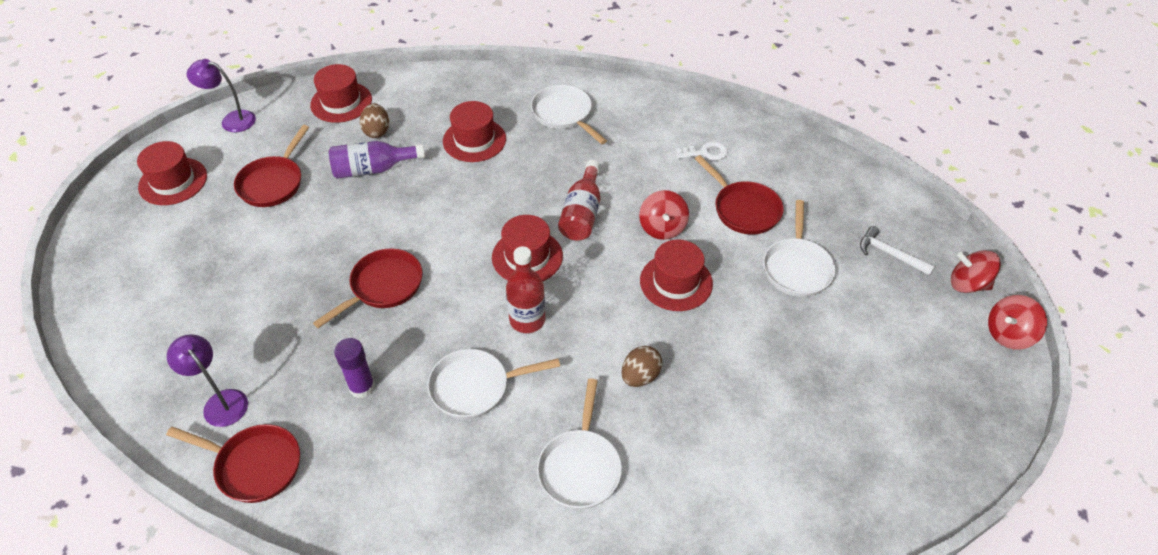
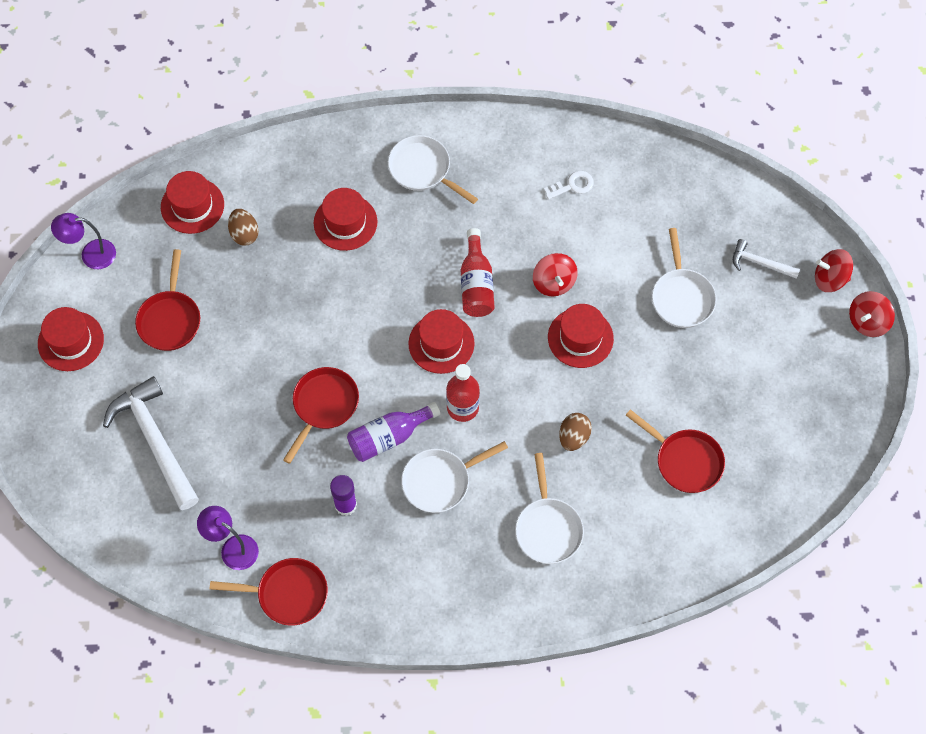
camera: 15 degrees left, 15 degrees up
purple bottle [329,141,425,179] -> purple bottle moved to [347,402,440,462]
red pan [695,155,784,234] -> red pan moved to [626,409,725,493]
none -> white hammer [103,376,199,510]

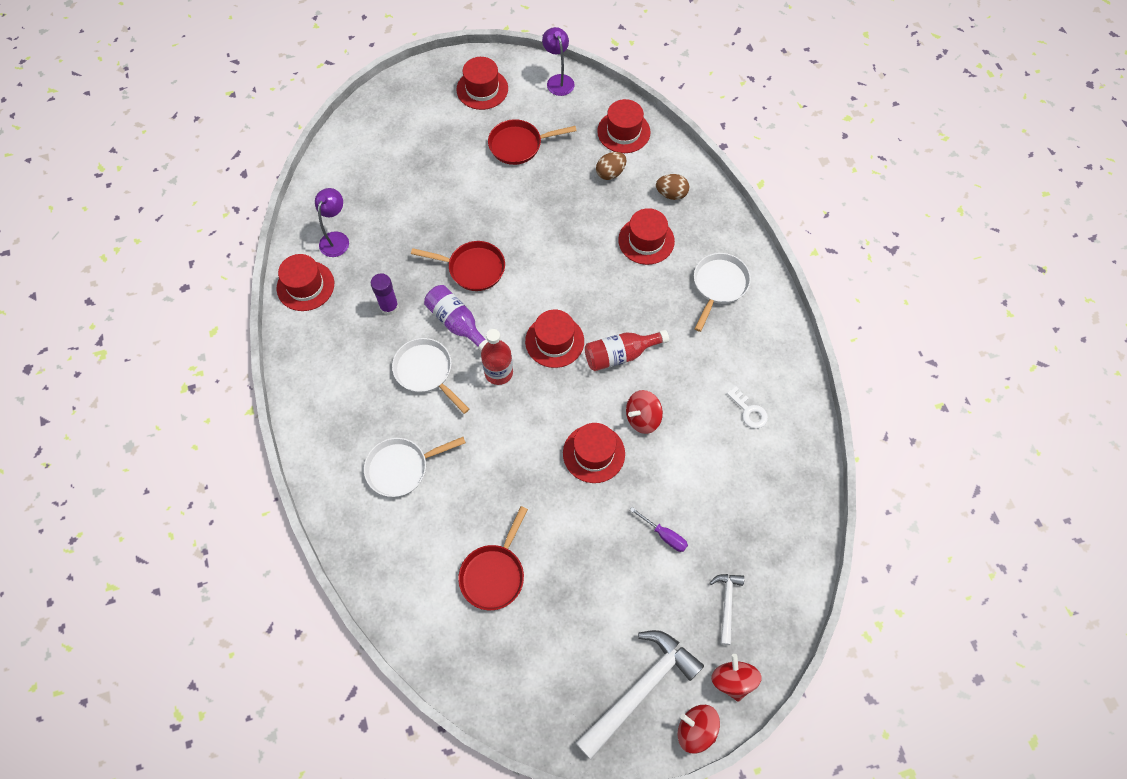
camera: 75 degrees right, 0 degrees up
white hammer [103,376,199,510] -> white hammer moved to [576,630,704,760]
red pan [210,558,328,626] -> red hat [277,254,334,311]
brown egg [559,413,592,451] -> brown egg moved to [656,174,689,200]
white pan [652,228,717,328] -> purple screwdriver [630,507,688,552]

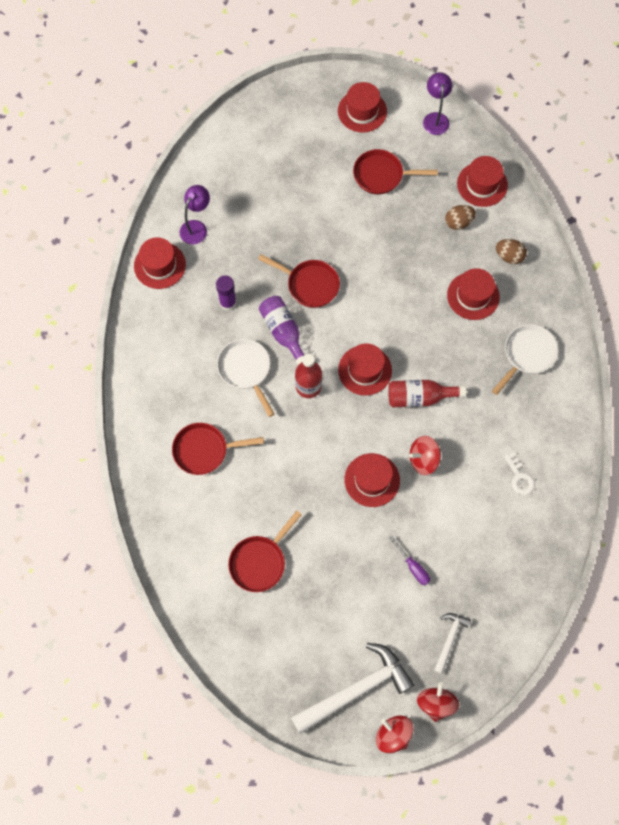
camera: 15 degrees right, 5 degrees up
white pan [364,437,466,497] -> red pan [172,423,264,475]

